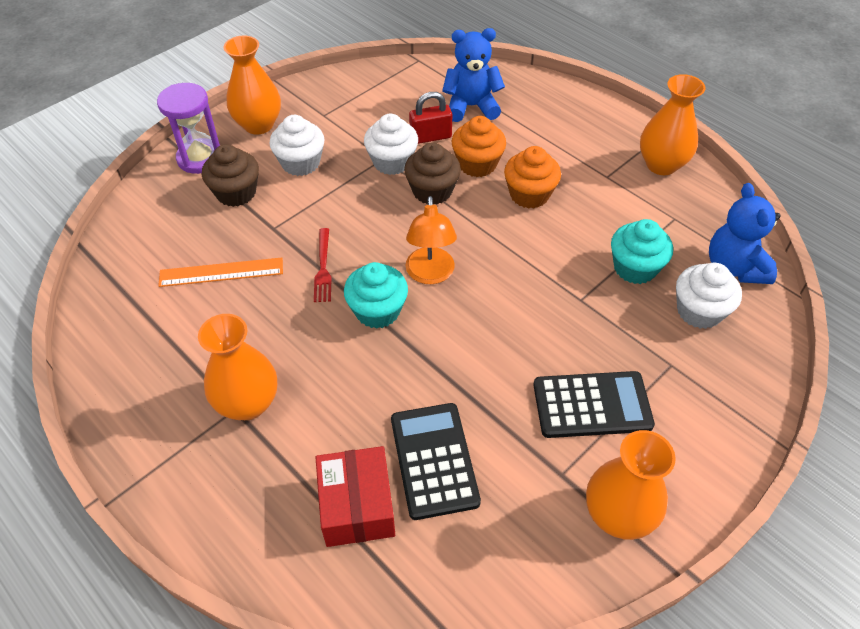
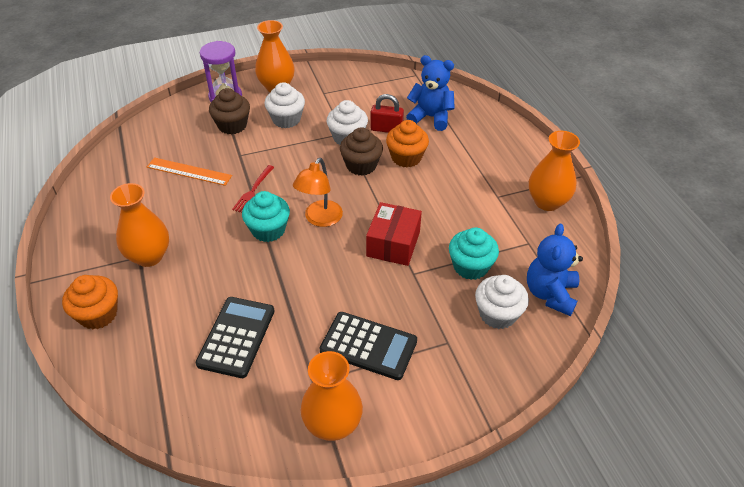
camera: 25 degrees right, 5 degrees down
red box [315,446,395,547] -> red box moved to [366,202,422,266]
orange cupcake [504,146,561,209] -> orange cupcake moved to [62,275,118,329]

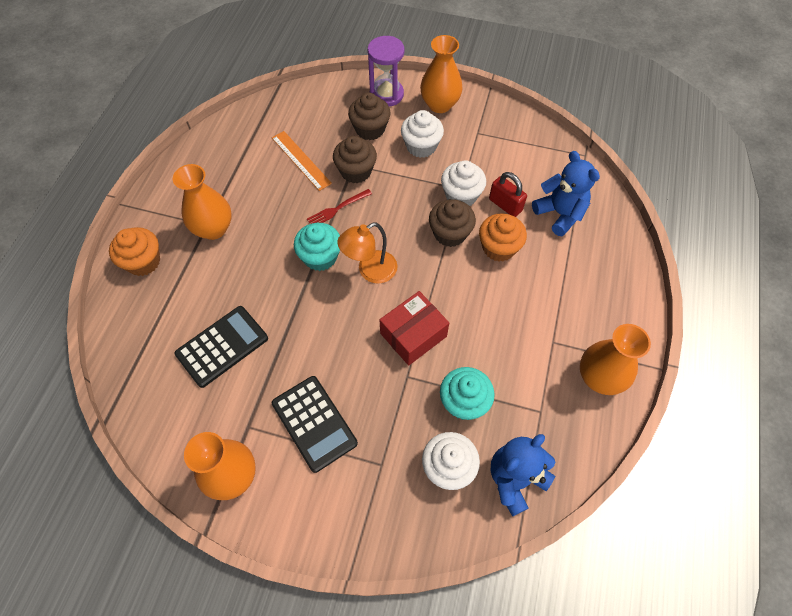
camera: 35 degrees right, 15 degrees up
none -> brown cupcake [333,136,377,183]

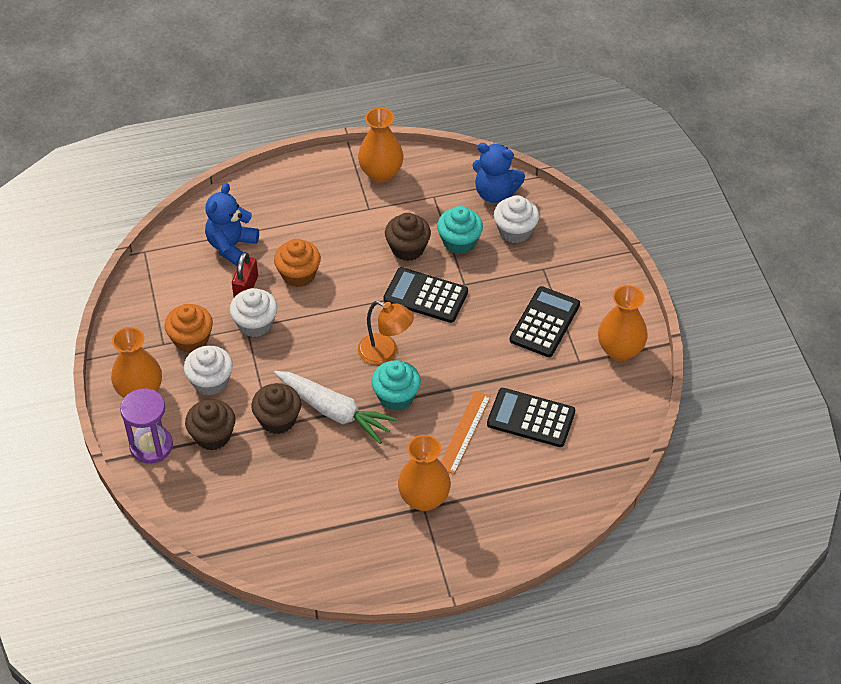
camera: 120 degrees left, 10 degrees down
orange cupcake [109,227,160,276] -> orange cupcake moved to [164,304,213,353]
orange ruler [272,131,332,191] -> orange ruler moved to [441,391,491,474]
red fork [307,189,372,224] -> white carrot [274,371,398,444]
red box [380,291,449,366] -> black calculator [383,267,468,323]
brown cupcake [429,199,476,247] -> brown cupcake moved to [385,213,431,261]

